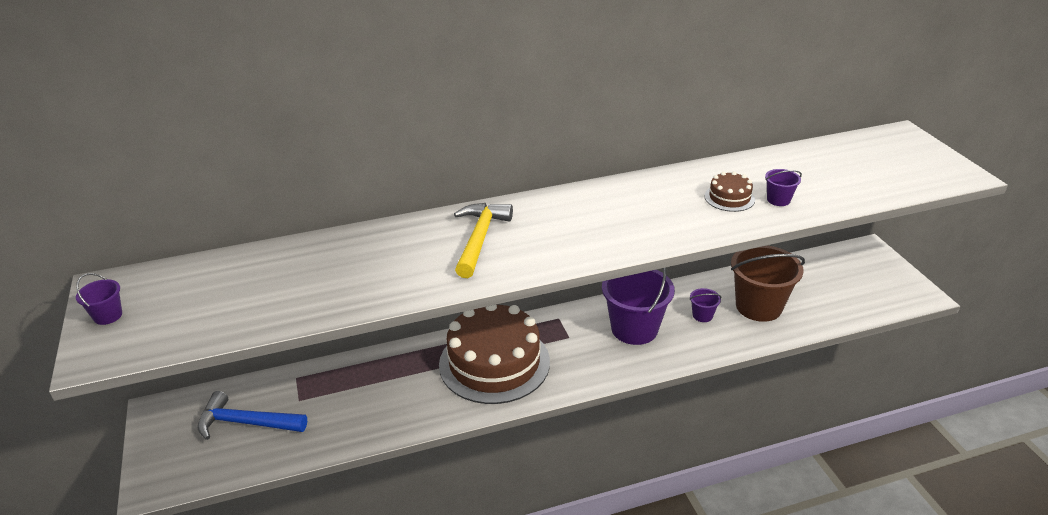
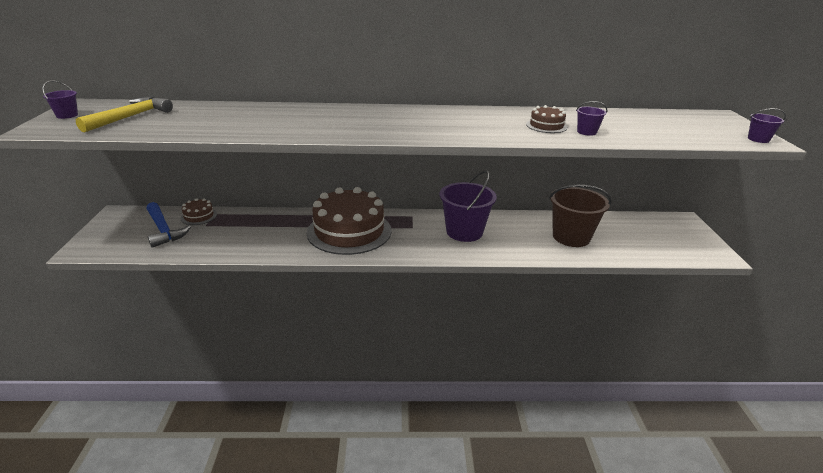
camera: 15 degrees right, 5 degrees down
blue hammer [198,391,307,440] -> blue hammer turned 150 degrees counterclockwise [146,202,191,248]
yellow hammer [454,203,513,278] -> yellow hammer moved to [76,97,173,132]
purple bucket [690,288,721,322] -> purple bucket moved to [748,108,786,143]
none -> brown cake [181,198,217,225]

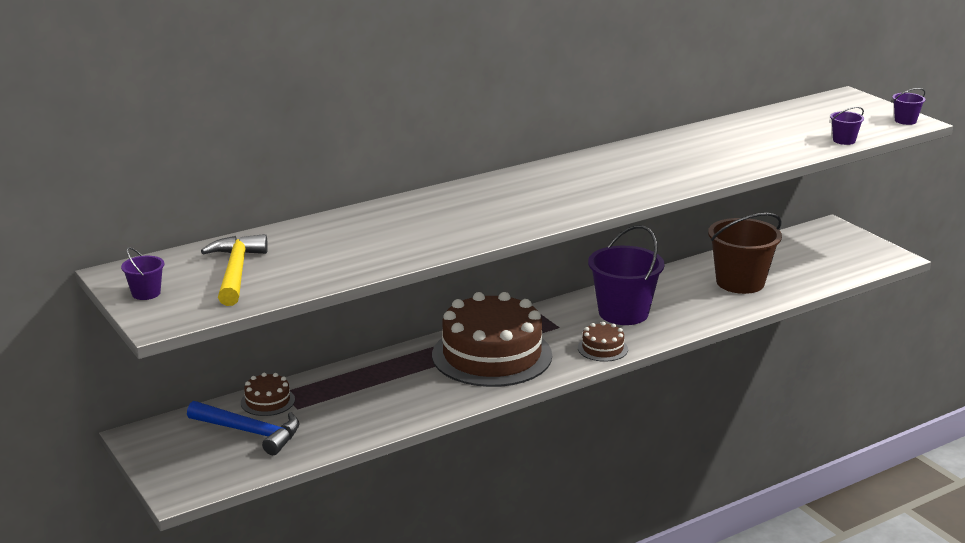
camera: 30 degrees left, 5 degrees down
brown cake [526,105,568,133] -> brown cake moved to [578,322,628,362]
purple bucket [576,101,608,136] -> purple bucket moved to [830,107,864,145]

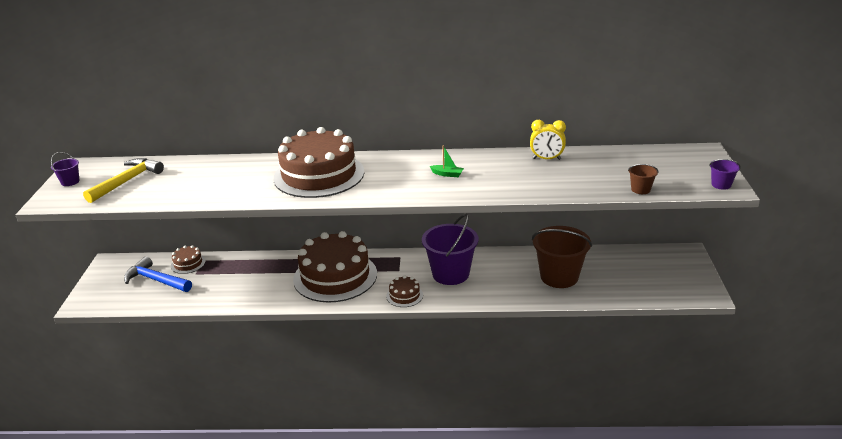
camera: 35 degrees right, 5 degrees up
blue hammer [187,401,300,455] -> blue hammer turned 150 degrees clockwise [124,256,192,292]
purple bucket [830,107,864,145] -> brown bucket [628,164,658,194]
none -> brown cake [273,127,364,198]
none -> green boat [430,146,464,177]
none -> yellow clock [530,120,566,160]

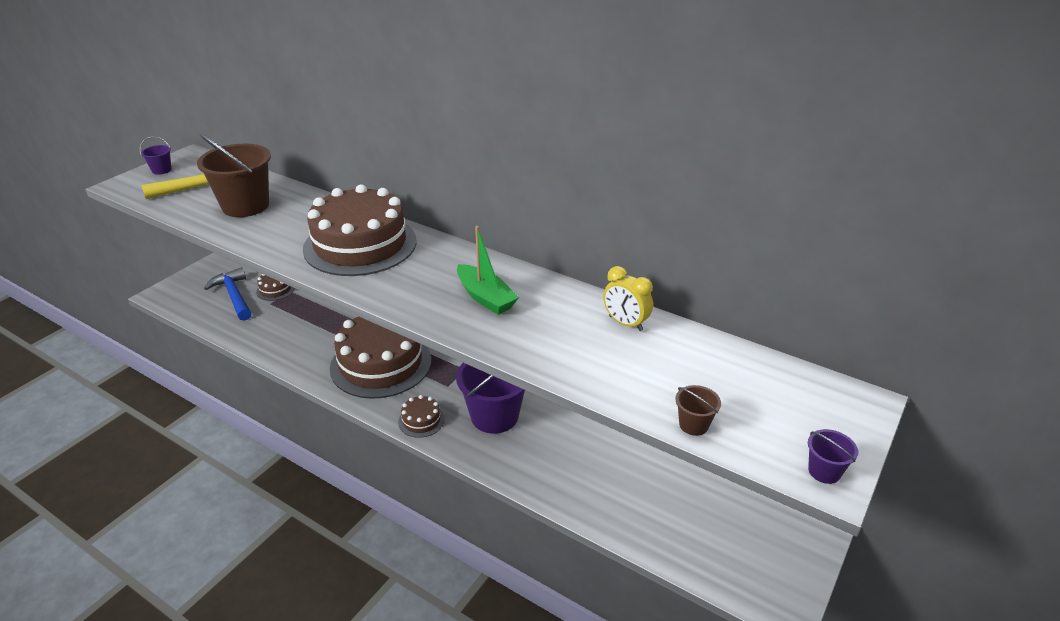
camera: 30 degrees right, 5 degrees up
green boat [430,146,464,177] -> green boat [457,226,519,315], size x1.84
brown bucket [532,226,592,288] -> brown bucket moved to [197,134,271,217]

